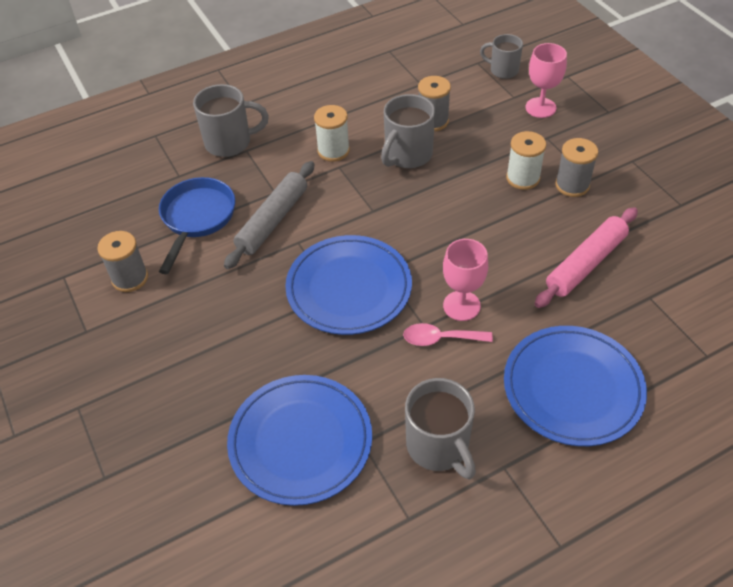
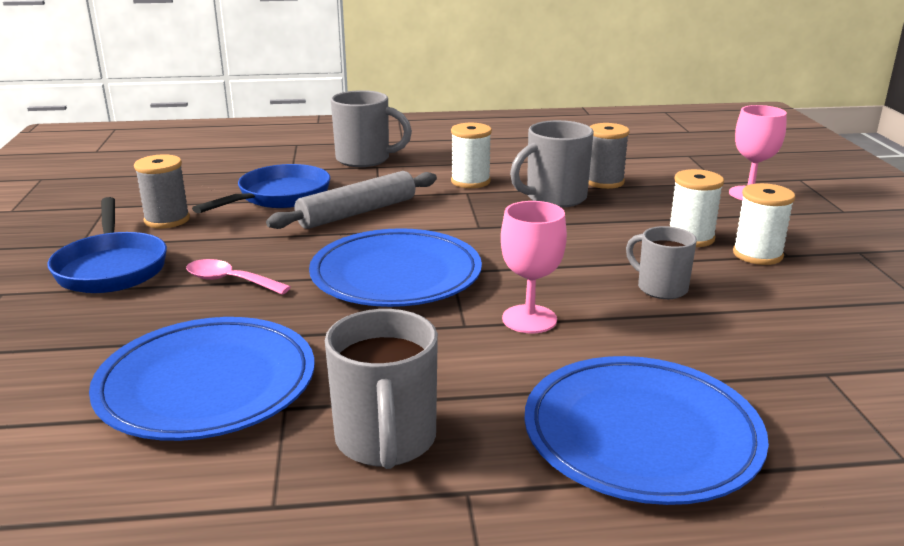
camera: 20 degrees right, 25 degrees down
pink spoon [403,323,493,346] -> pink spoon moved to [186,259,291,295]
grey mug [480,34,523,79] -> grey mug moved to [626,226,697,299]
pink rolling pin [535,207,638,308] -> none
grey spool [555,138,598,197] -> white spool [733,183,795,265]
none -> blue pan [47,197,167,293]

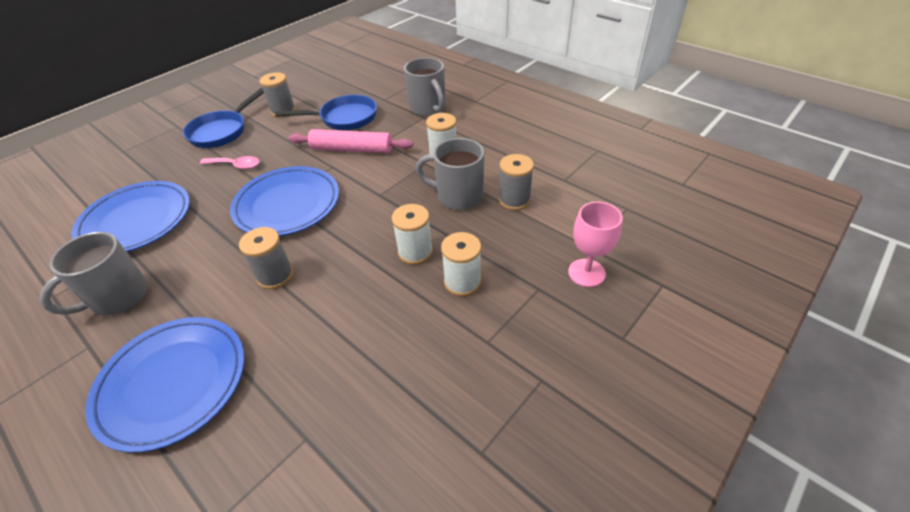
camera: 50 degrees right, 20 degrees up
pink spoon [186,259,291,295] -> pink spoon turned 120 degrees clockwise [200,156,260,169]
grey rolling pin [266,171,437,229] -> pink rolling pin [289,129,413,153]
pink goblet [501,201,567,333] -> grey spool [239,227,293,289]
grey mug [626,226,697,299] -> none
white spool [733,183,795,265] -> white spool moved to [392,204,433,265]

